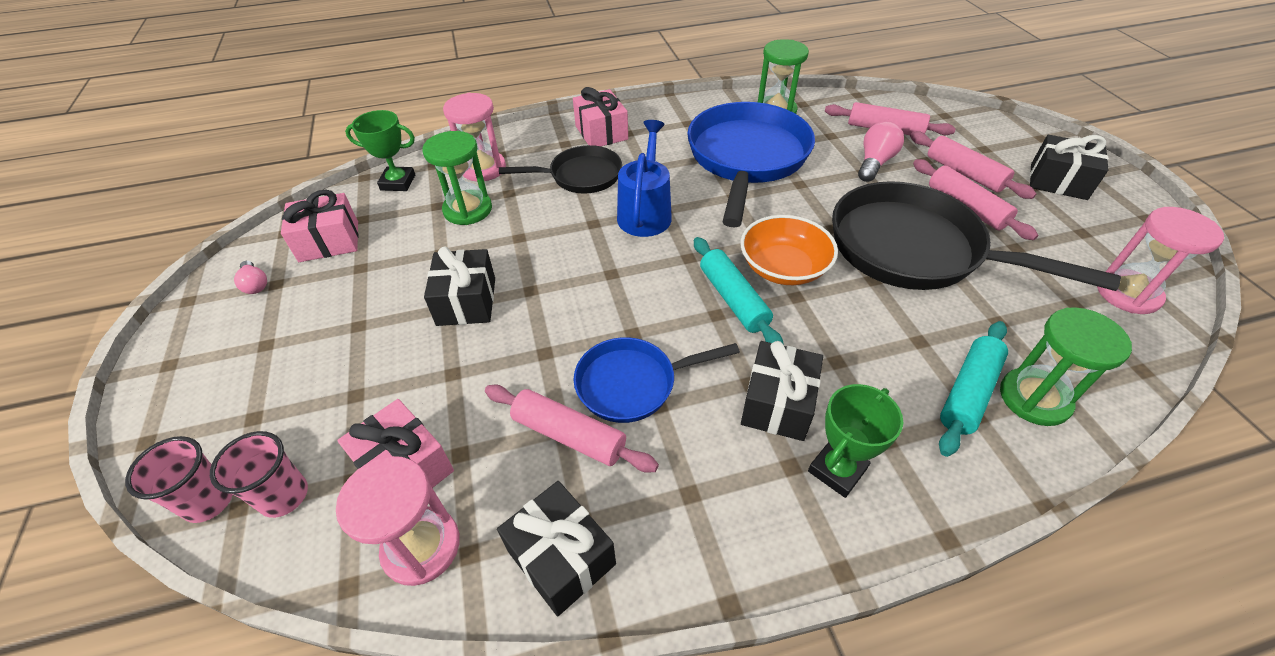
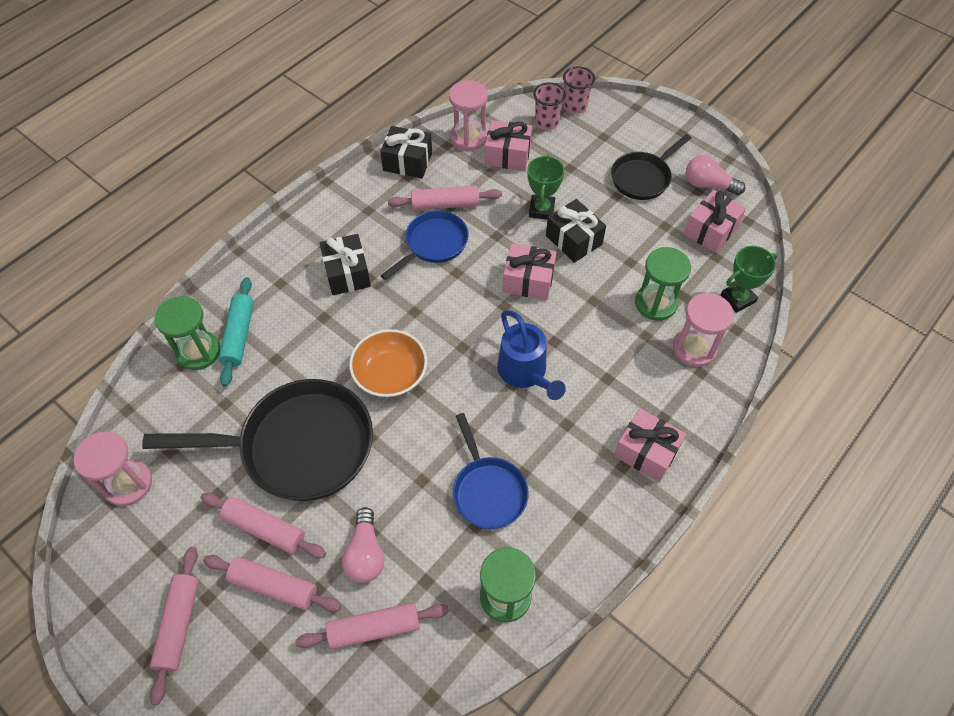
camera: 145 degrees right, 10 degrees up
pink light bulb [234,261,267,294] -> pink light bulb [686,155,745,195], size x1.63
black pan [499,145,622,194] -> black pan moved to [611,134,691,200]
blue pan [687,102,815,227] -> blue pan [453,413,529,529], size x0.56
turquoise rolling pin [694,237,784,345] -> none
green trophy [808,384,903,498] -> green trophy moved to [527,155,564,219]
black gift [1030,135,1109,200] -> pink rolling pin [150,546,199,705]
none -> pink gift [503,243,557,300]

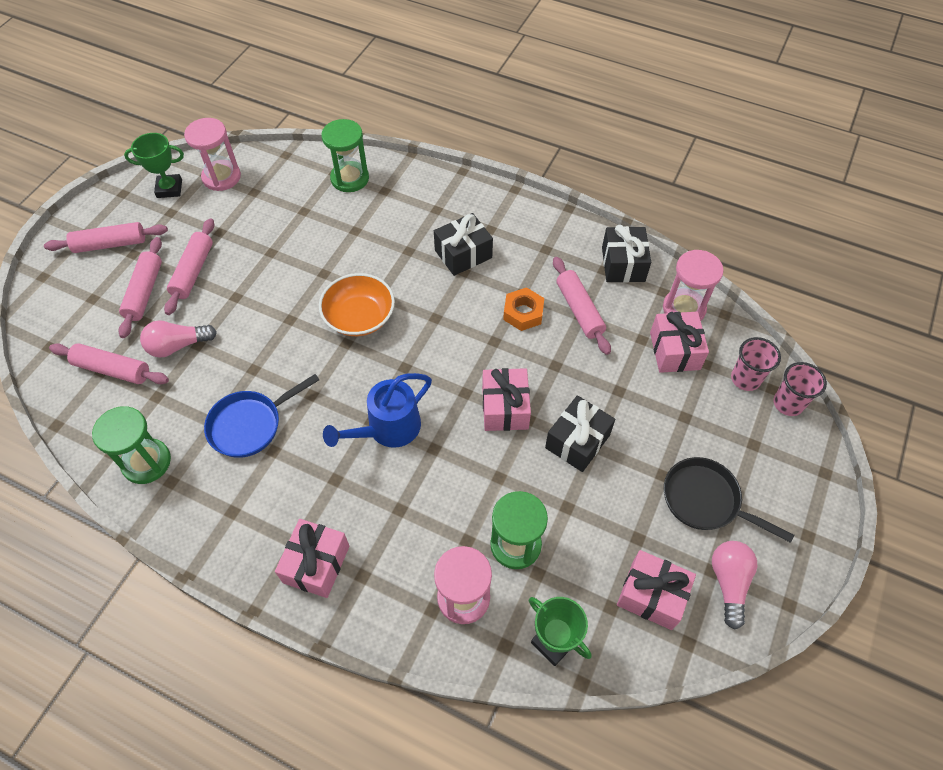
camera: 75 degrees right, 0 degrees up
black pan [142,379,373,501] -> none
turquoise rolling pin [218,277,254,387] -> none
pink rolling pin [295,602,449,649] -> pink rolling pin turned 45 degrees counterclockwise [49,343,169,384]
blue pan [380,210,469,280] -> orange nut [503,287,544,331]
green trophy [527,155,564,219] -> green trophy moved to [124,133,184,198]

